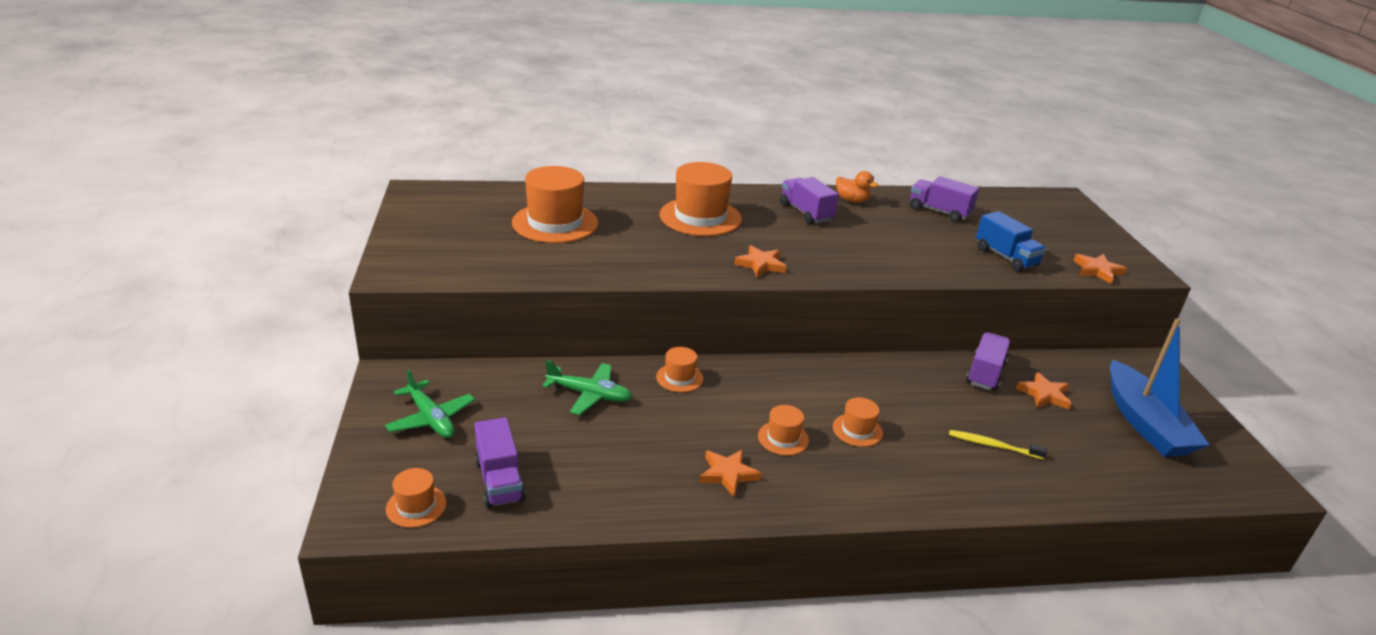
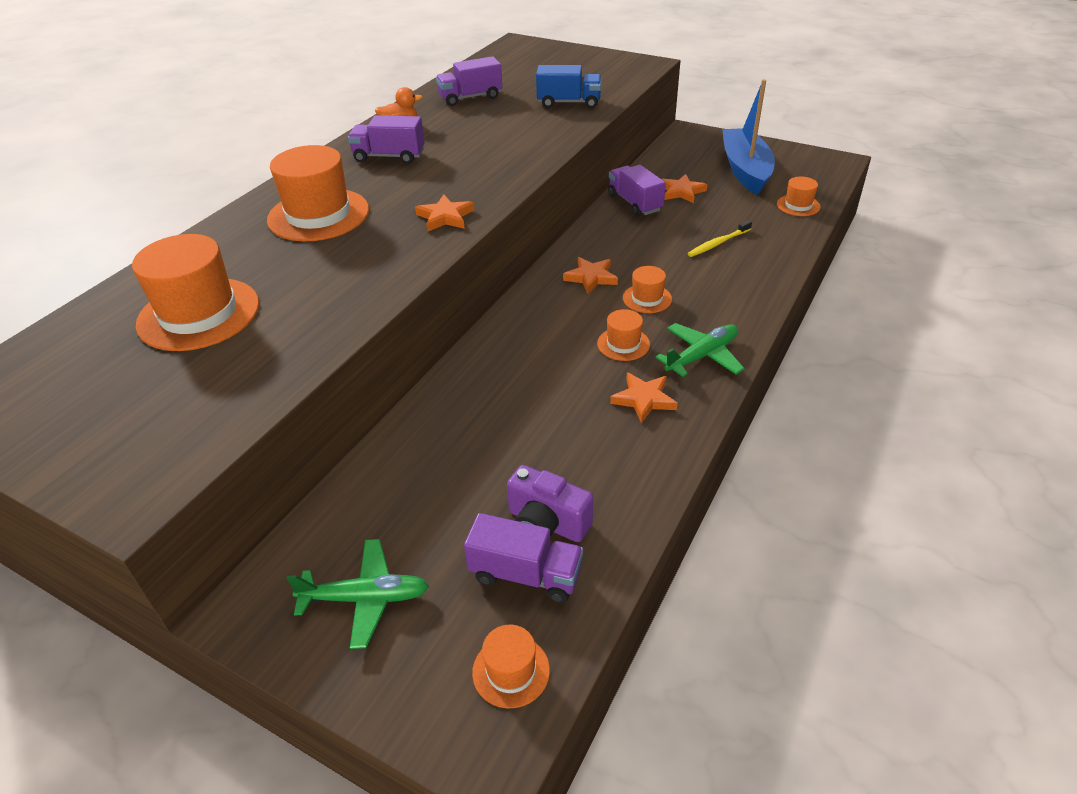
camera: 50 degrees left, 10 degrees up
green plane [542,360,632,415] -> green plane moved to [655,323,745,377]
orange hat [656,347,703,392] -> orange hat moved to [777,177,821,216]
orange star [1073,254,1127,284] -> orange star moved to [563,257,618,294]
blue boat [1110,318,1210,457] -> blue boat turned 120 degrees counterclockwise [722,79,775,195]
none -> purple camera [507,465,593,542]

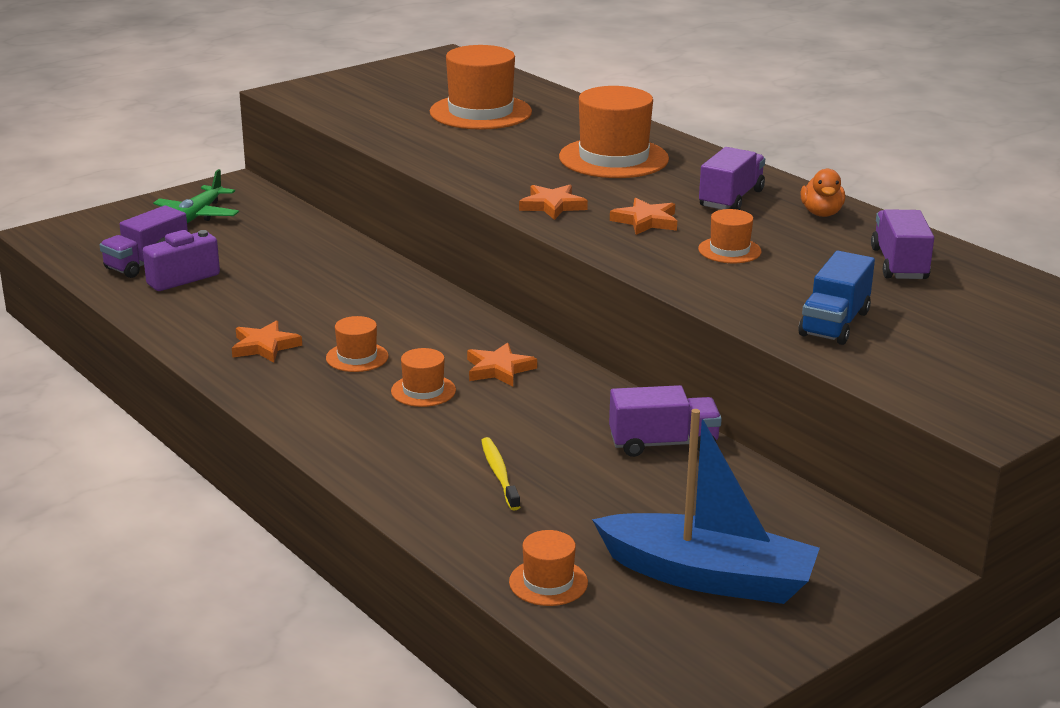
camera: 110 degrees right, 15 degrees down
orange hat [472,625,550,708] -> orange hat moved to [698,209,762,263]
green plane [655,323,745,377] -> none
orange star [662,174,707,203] -> orange star moved to [610,198,677,235]

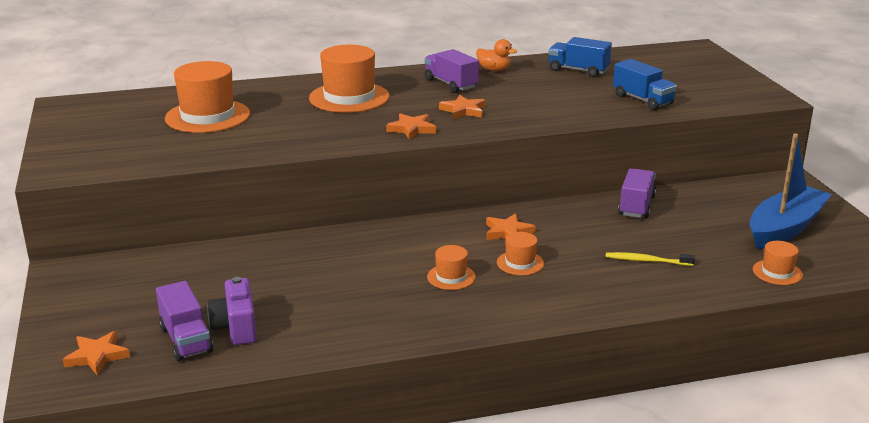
camera: 65 degrees left, 0 degrees up
green plane [153,169,239,223] -> none
orange star [232,320,302,363] -> orange star moved to [63,331,130,375]
orange hat [698,209,762,263] -> none
purple truck [871,209,934,279] -> blue truck [548,37,612,77]

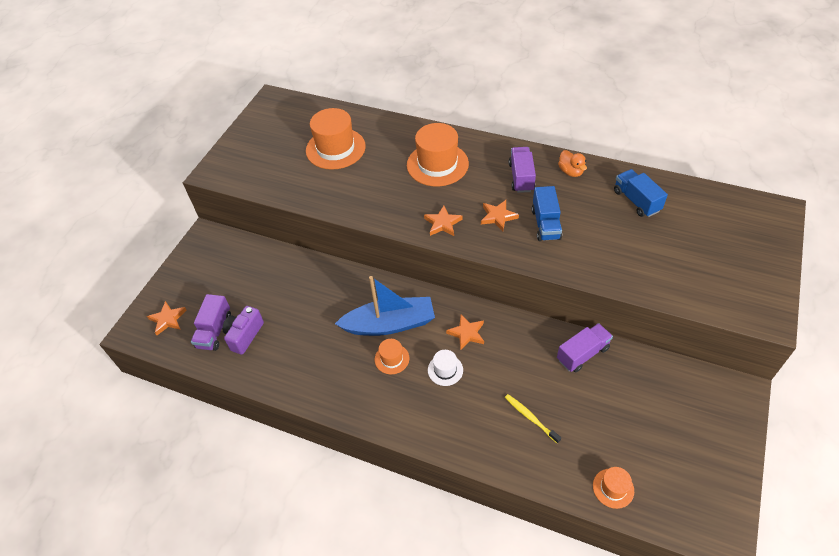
camera: 40 degrees right, 25 degrees up
orange hat [497,232,544,275] -> white hat [428,350,463,386]
blue truck [613,59,677,110] -> blue truck moved to [532,186,562,241]
blue boat [750,134,832,249] -> blue boat moved to [335,276,435,336]

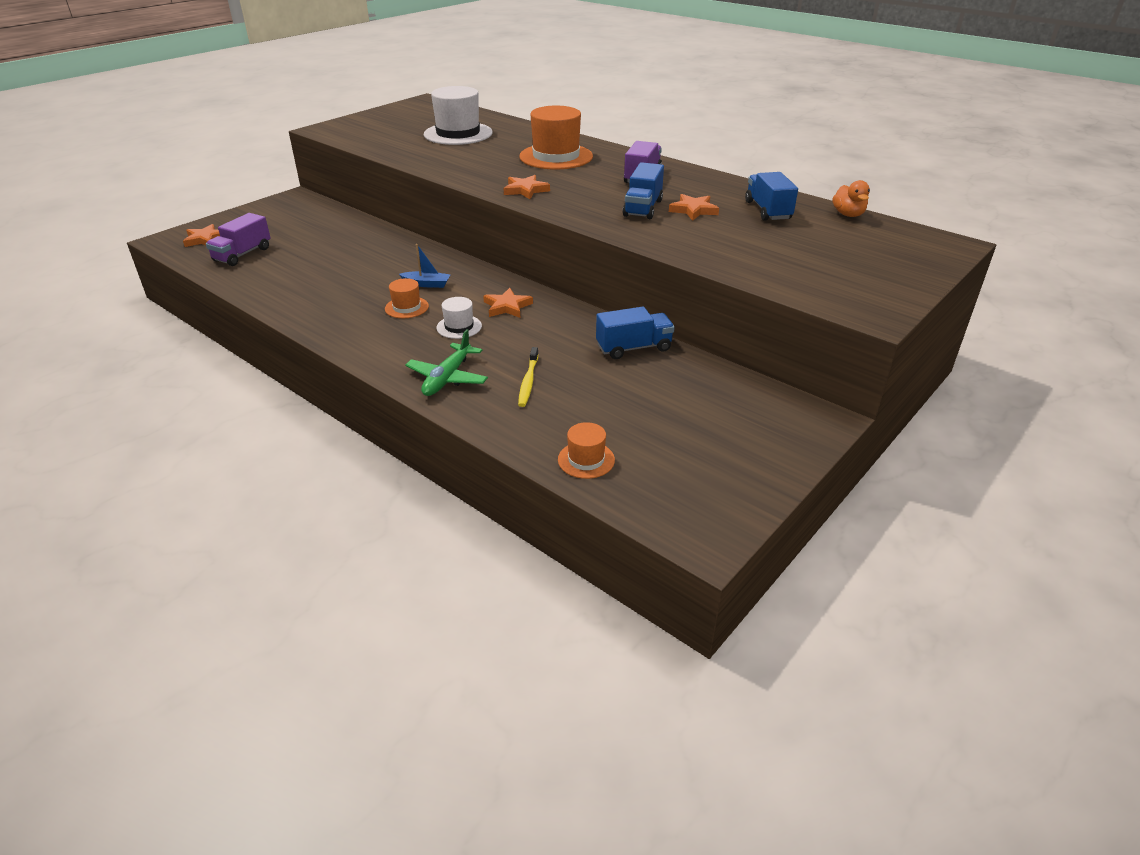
camera: 15 degrees right, 15 degrees down
purple camera [222,306,264,355] -> none
orange hat [306,108,366,170] -> white hat [424,86,493,145]
blue boat [335,276,435,336] -> blue boat [399,244,450,288], size x0.43
orange star [481,200,519,231] -> orange star moved to [669,194,719,221]
yellow toothbrush [505,394,561,444] -> yellow toothbrush turned 150 degrees counterclockwise [518,347,539,407]
purple truck [557,323,613,372] -> blue truck [596,307,675,359]
orange duck [558,150,587,177] -> orange duck moved to [832,180,870,217]
none -> green plane [405,329,488,396]

